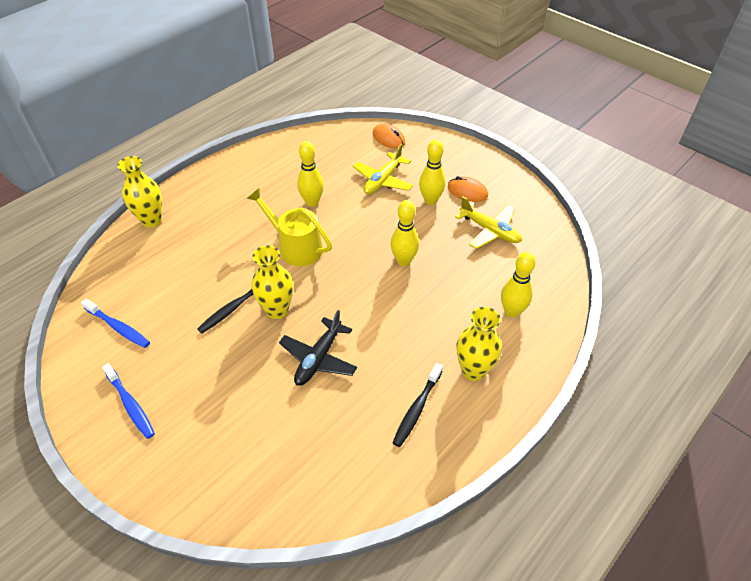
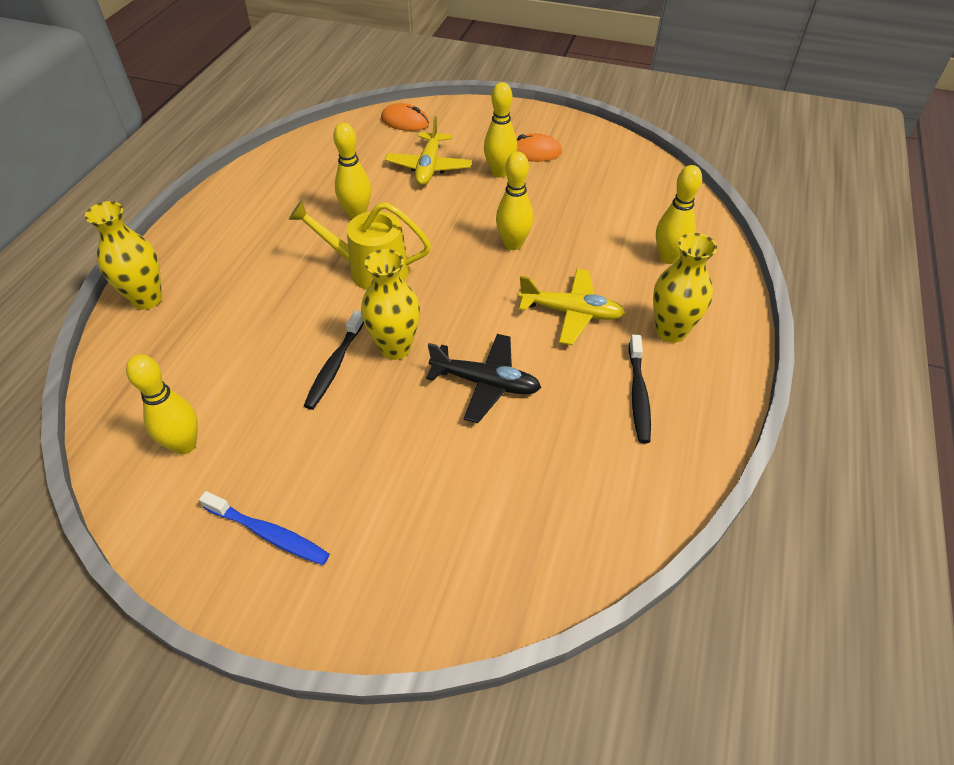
camera: 25 degrees left, 0 degrees up
blue toothbrush [81,298,150,348] -> yellow bowling pin [126,354,198,455]
black plane [279,310,357,386] -> black plane turned 75 degrees counterclockwise [426,334,541,423]
yellow plane [455,197,522,249] -> yellow plane moved to [518,269,625,345]

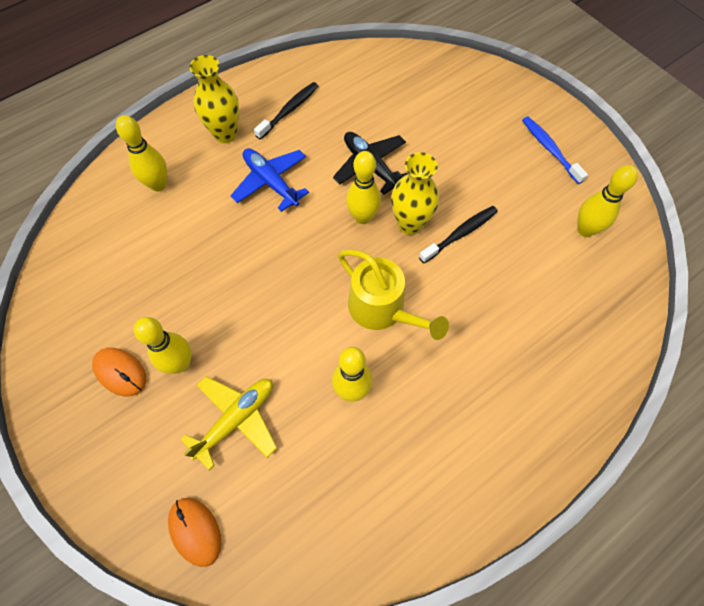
camera: 145 degrees left, 15 degrees up
yellow vase [85,201,162,310] -> none
yellow bowling pin [496,152,533,250] -> yellow bowling pin moved to [346,151,381,224]
yellow plane [518,269,625,345] -> blue plane [230,148,309,212]

